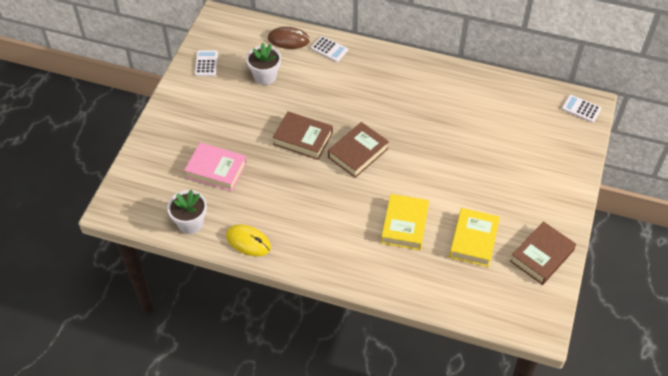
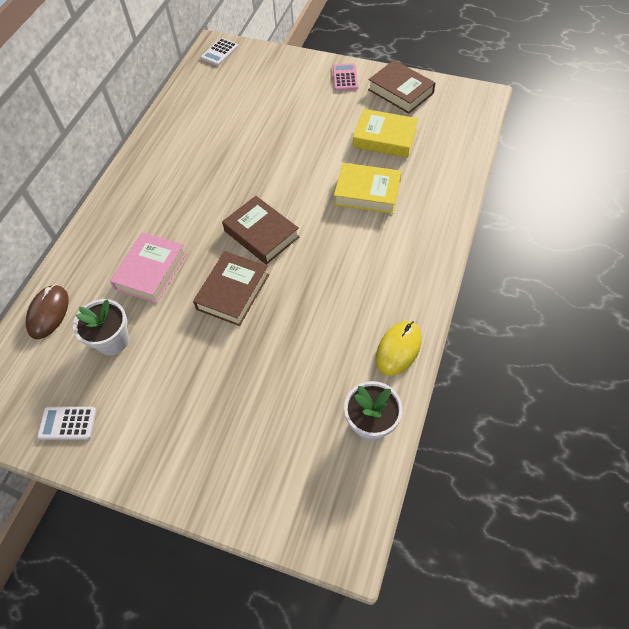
camera: 85 degrees left, 5 degrees up
pink book [184,143,247,191] -> pink book moved to [110,232,187,303]
white calculator [311,36,348,62] -> none
none -> pink calculator [333,63,358,91]

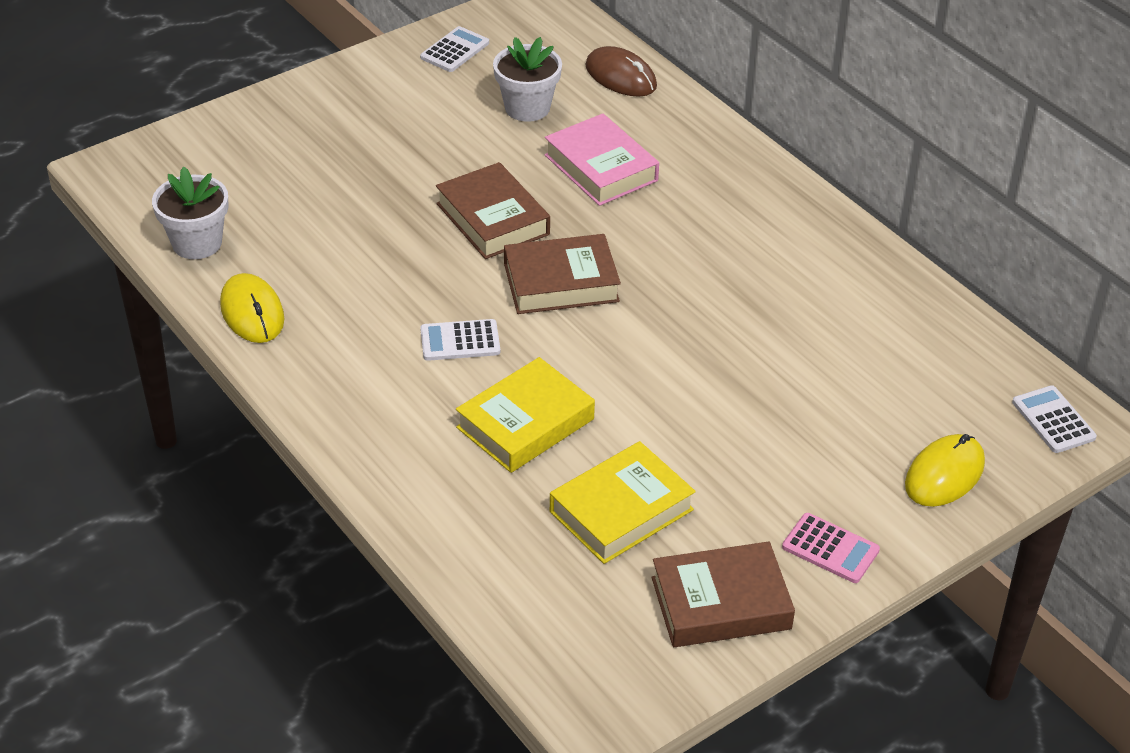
camera: 120 degrees right, 15 degrees down
none -> white calculator [420,319,500,361]
none -> yellow mouse [905,434,985,507]

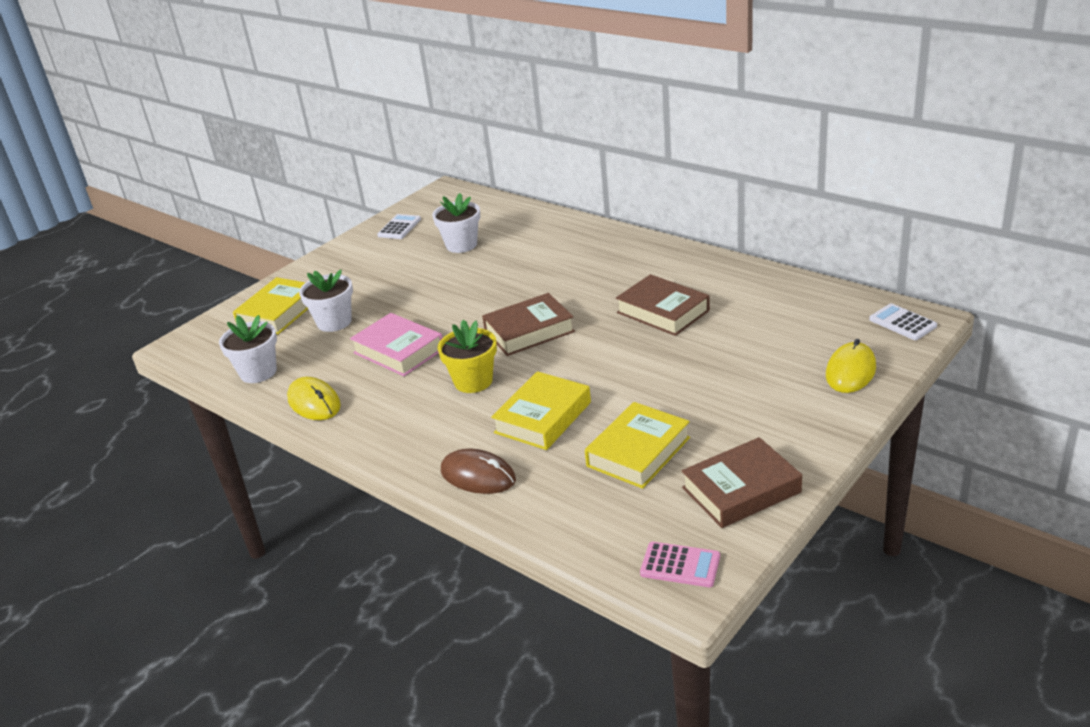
camera: 10 degrees left, 10 degrees down
white calculator [420,319,500,361] -> yellow flower pot [438,320,497,393]
brown book [436,162,550,259] -> brown book moved to [616,274,710,336]
pink book [545,113,659,206] -> pink book moved to [350,313,442,376]
brown mouse [585,46,657,97] -> brown mouse moved to [441,449,516,494]
pink calculator [782,513,880,583] -> pink calculator moved to [640,542,720,587]
none -> yellow book [233,277,308,334]
none -> white flower pot [299,270,353,332]

